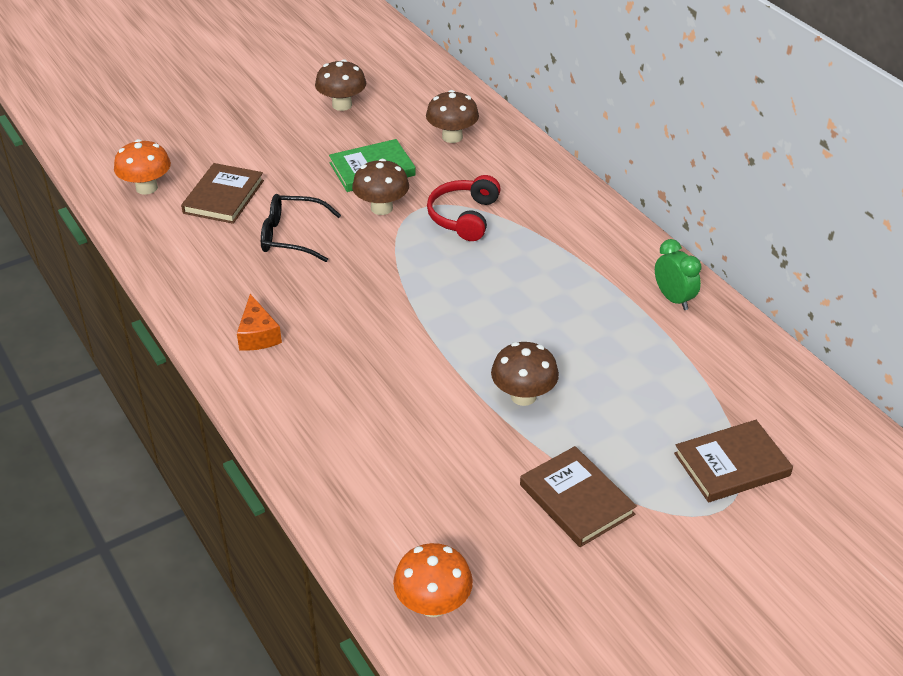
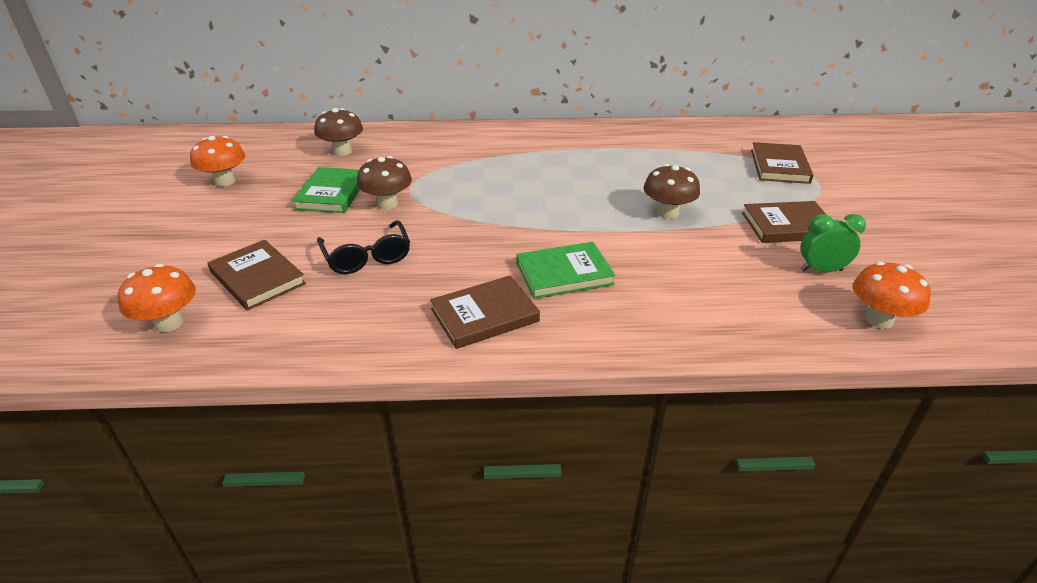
camera: 60 degrees left, 5 degrees down
orange cheese [237,294,282,351] -> brown book [430,276,540,349]
black glasses [261,194,341,262] -> black glasses turned 60 degrees counterclockwise [317,220,410,274]
brown mushroom [315,59,366,111] -> orange mushroom [190,136,245,187]
red headphones [427,175,501,241] -> none
green clock [655,239,701,310] -> green clock moved to [801,214,866,272]
none -> green book [516,242,615,299]

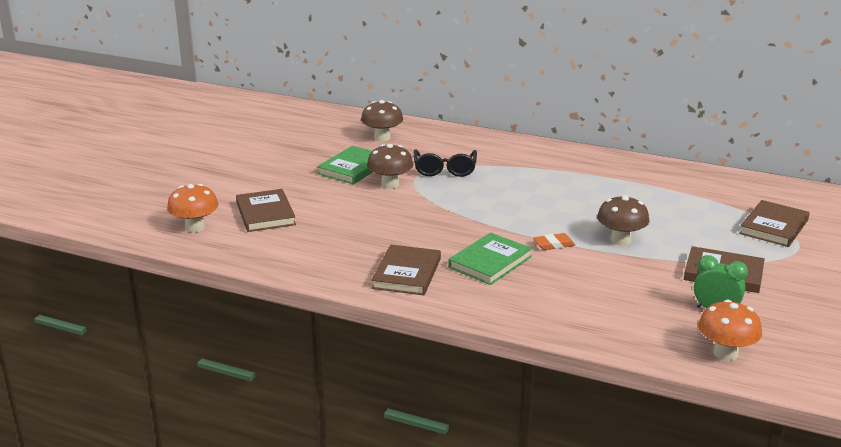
camera: 25 degrees right, 10 degrees down
orange mushroom [190,136,245,187] -> none
black glasses [317,220,410,274] -> black glasses moved to [414,149,477,177]
brown book [430,276,540,349] -> brown book turned 75 degrees counterclockwise [372,245,441,295]
green book [516,242,615,299] -> green book turned 60 degrees counterclockwise [448,233,532,285]
none -> orange eraser [533,233,575,250]

